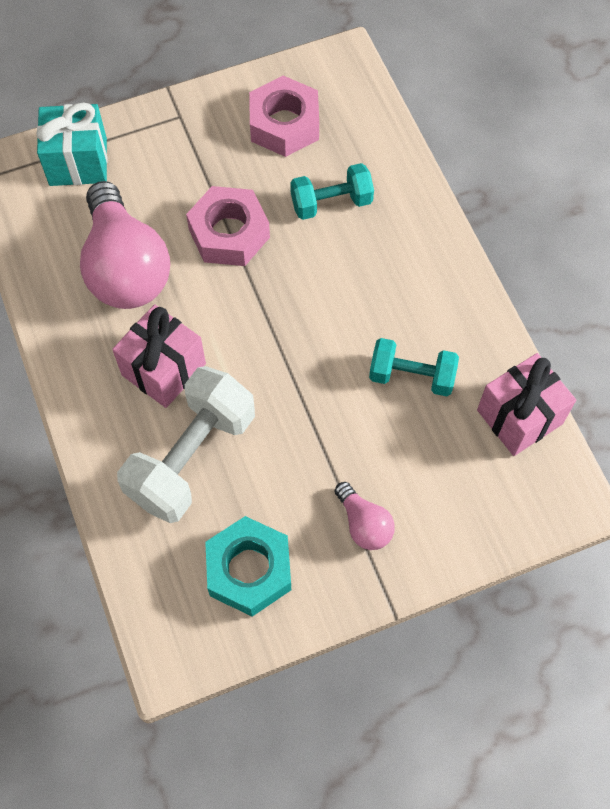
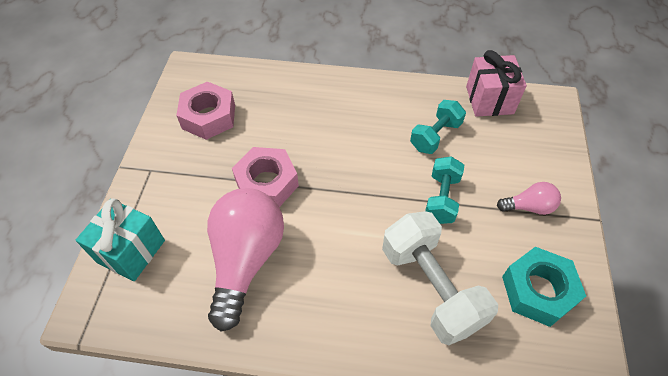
camera: 60 degrees left, 10 degrees down
pink light bulb [80,181,170,309] -> pink light bulb turned 90 degrees counterclockwise [207,188,284,332]
pink gift [112,304,206,408] -> none
turquoise dumbbell [290,163,374,220] -> turquoise dumbbell moved to [425,156,464,224]

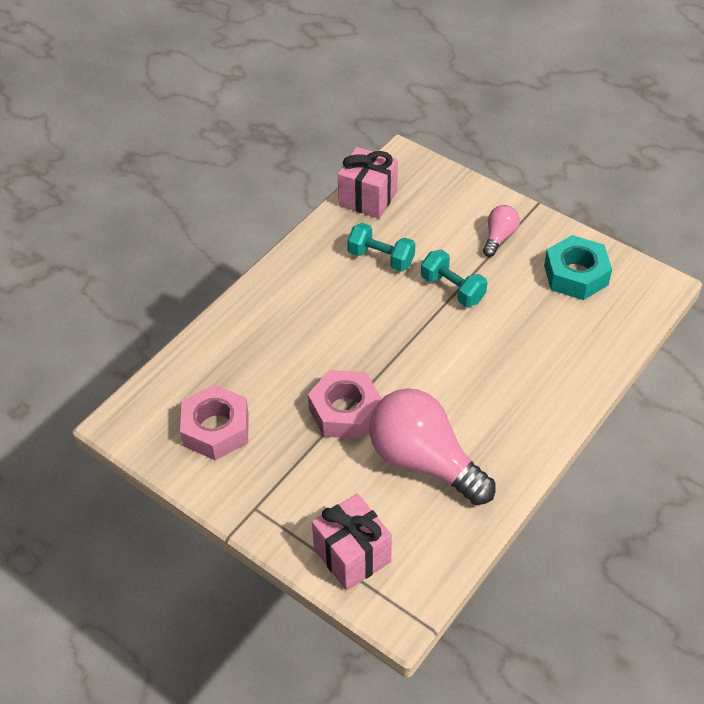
camera: 60 degrees left, 5 degrees down
turquoise gift [76,198,165,281] -> pink gift [312,493,392,591]
white dumbbell [382,211,498,345] -> none
turquoise dumbbell [410,100,466,154] -> turquoise dumbbell turned 45 degrees counterclockwise [347,223,415,271]

